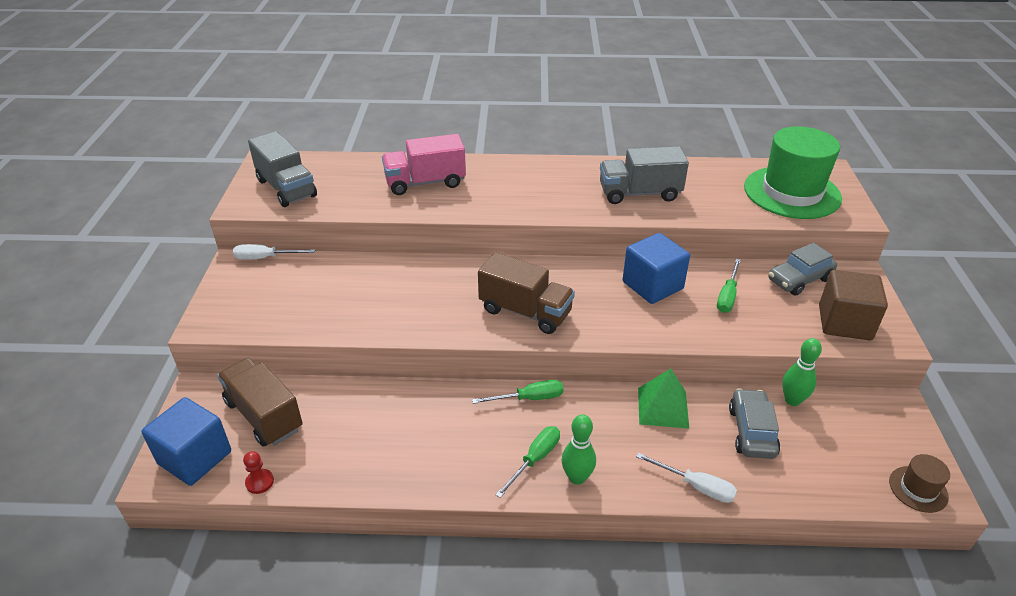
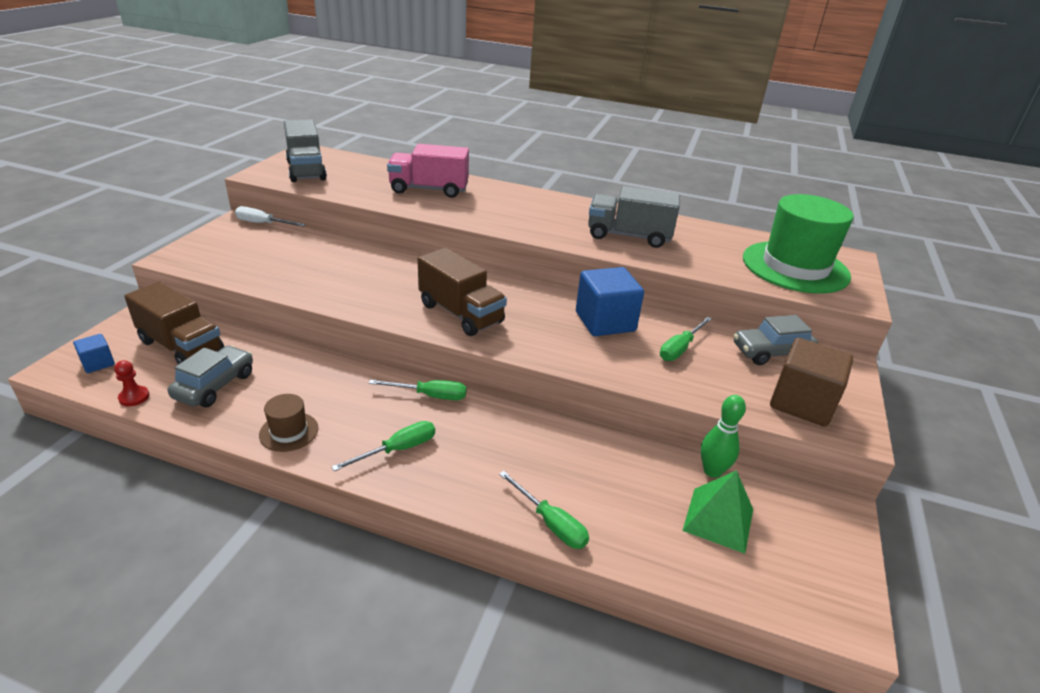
camera: 15 degrees right, 5 degrees down
blue cube [142,397,231,486] -> blue cube [73,334,115,373], size x0.50
brown truck [217,357,303,447] -> brown truck turned 150 degrees clockwise [124,281,224,365]
green bowling pin [562,414,596,485] -> none
white screwdriver [636,453,737,503] -> green screwdriver [499,471,589,549]
green pyramid [638,369,689,428] -> green pyramid moved to [682,470,753,554]
grey car [729,388,780,459] -> grey car moved to [168,345,253,408]
brown hat [889,454,950,513] -> brown hat moved to [259,394,318,452]

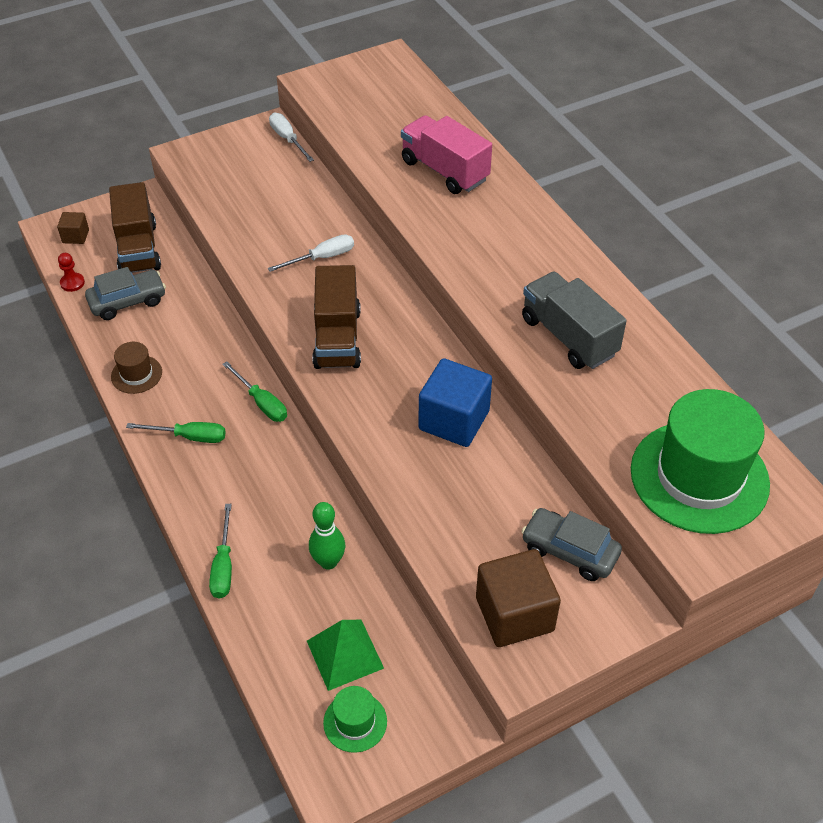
camera: 45 degrees right, 15 degrees up
blue cube [73,334,115,373] -> brown cube [57,212,89,244]
grey truck [284,119,327,182] -> none
green screwdriver [660,317,712,361] -> none
green bowling pin [701,395,746,478] -> green bowling pin moved to [309,502,345,570]
none -> white screwdriver [268,234,354,272]
none -> green hat [323,686,387,753]

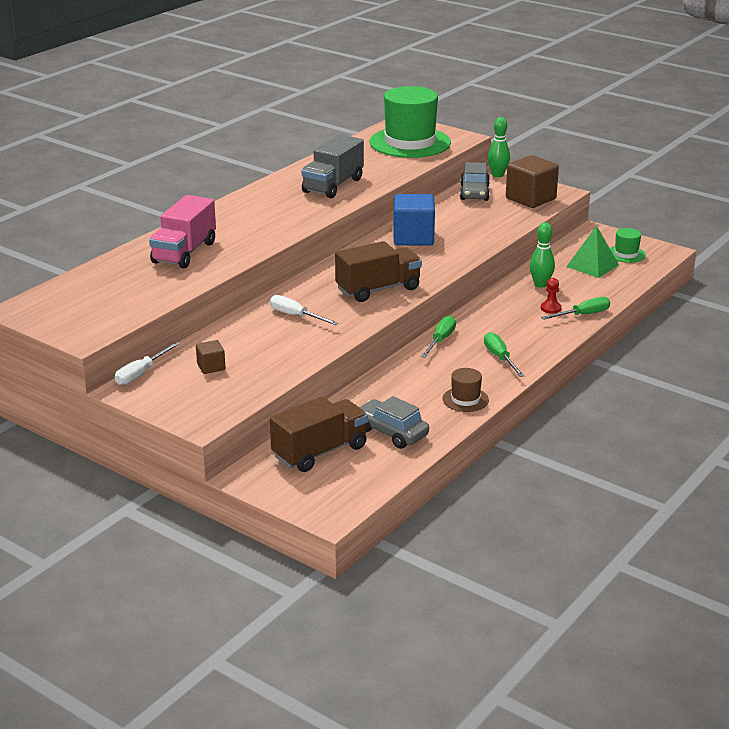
camera: 115 degrees left, 20 degrees down
brown cube [57,212,89,244] -> brown cube moved to [196,340,225,374]
red pawn [58,253,85,292] -> red pawn moved to [541,278,562,314]
none -> green bowling pin [488,117,510,177]

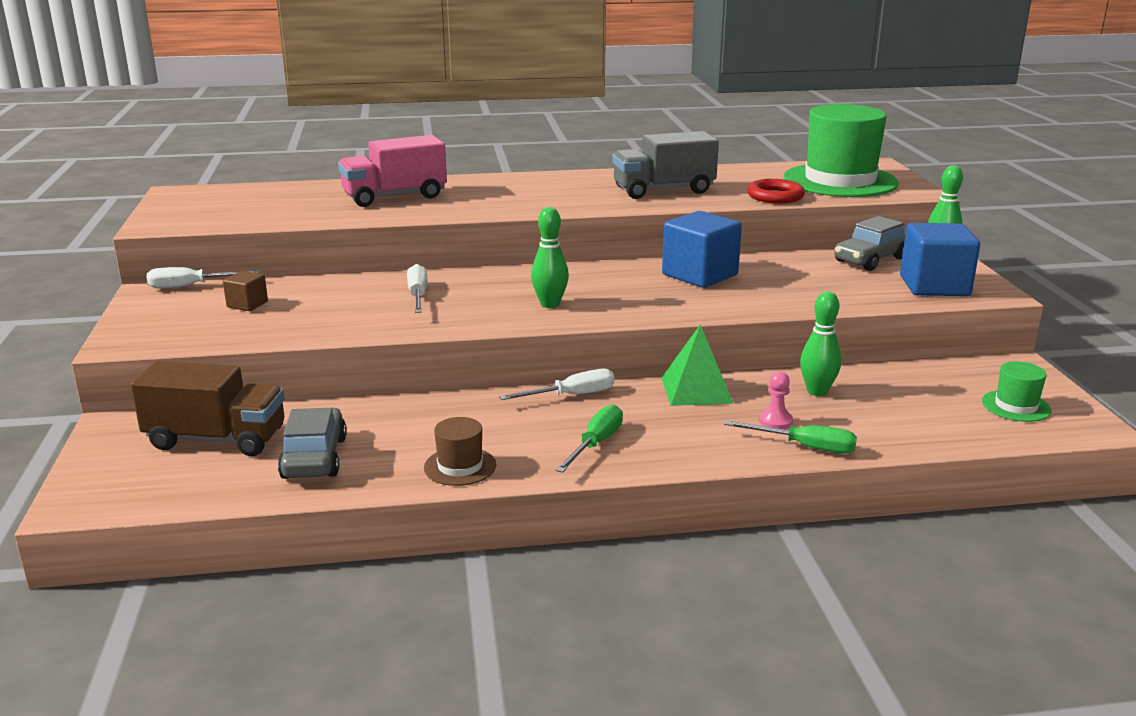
camera: 45 degrees right, 5 degrees down
brown truck [335,241,422,302] -> green bowling pin [531,207,569,308]
green screwdriver [421,316,456,357] -> white screwdriver [499,369,615,400]
brown cube [506,155,559,208] -> blue cube [900,223,980,296]
red pawn [541,278,562,314] -> pink pawn [759,371,793,429]
green pyramid [566,226,619,278] -> green pyramid moved to [661,324,733,406]
none -> red ring [747,179,805,203]

